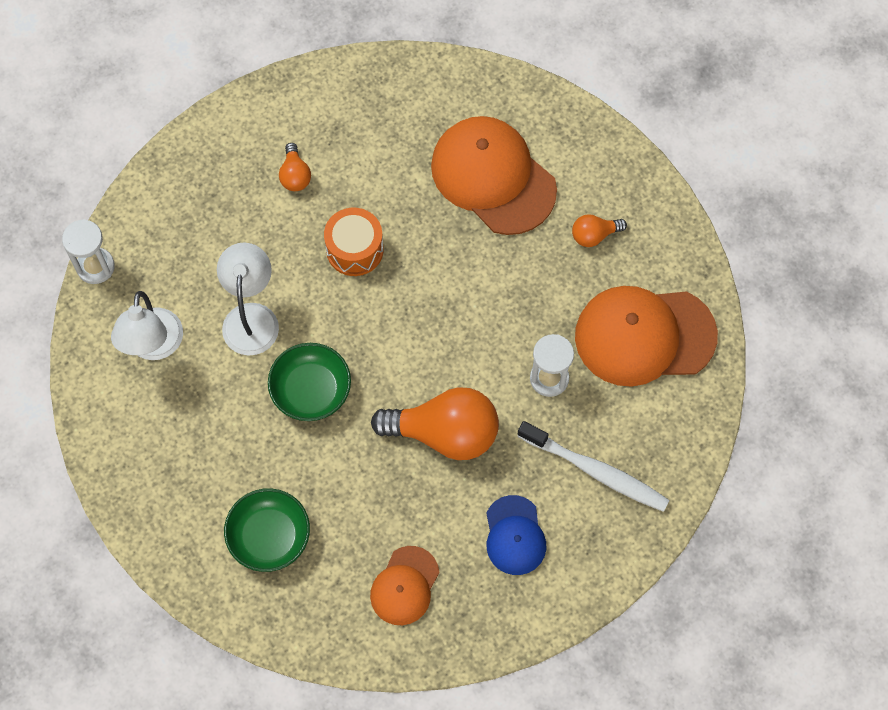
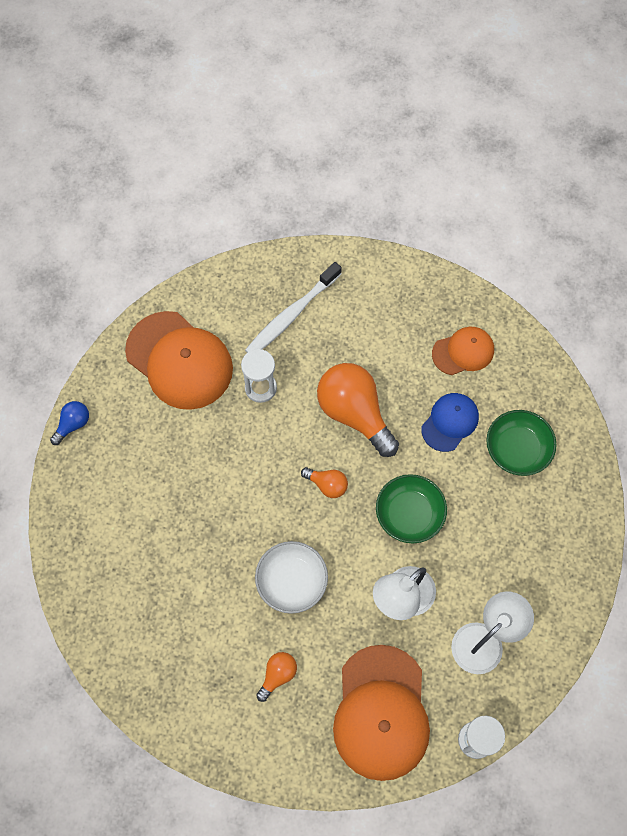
camera: 135 degrees left, 0 degrees up
orange drum [324,208,384,276] -> white bowl [255,541,328,614]
orange cap [431,116,557,235] -> orange cap moved to [333,645,430,781]
blue cap [486,495,546,575] -> blue cap moved to [421,393,479,452]
white toothbrush [517,421,669,512] -> white toothbrush turned 120 degrees counterclockwise [245,262,342,353]
orange light bulb [572,214,627,247] -> orange light bulb moved to [301,467,348,498]
none -> blue light bulb [50,401,89,445]

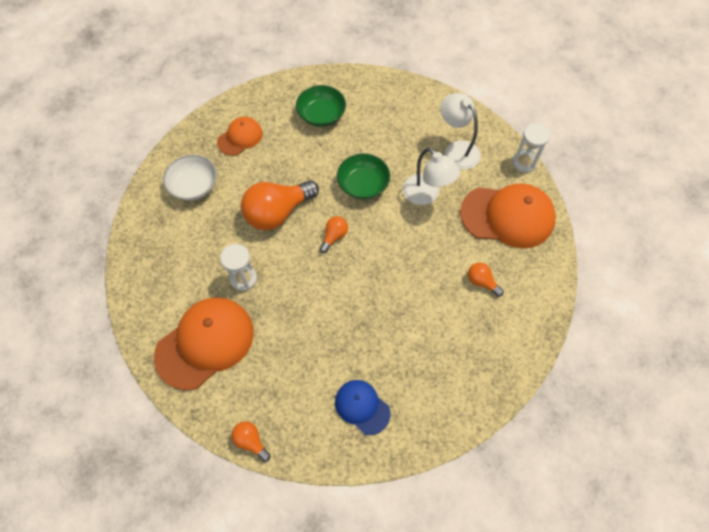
camera: 85 degrees left, 5 degrees down
blue light bulb [50,401,89,445] -> orange light bulb [231,421,270,462]
white toothbrush [245,262,342,353] -> none
white bowl [255,541,328,614] -> white bowl moved to [163,155,217,201]
blue cap [421,393,479,452] -> blue cap moved to [335,380,391,435]
orange cap [432,327,494,375] -> orange cap turned 60 degrees clockwise [217,117,263,156]

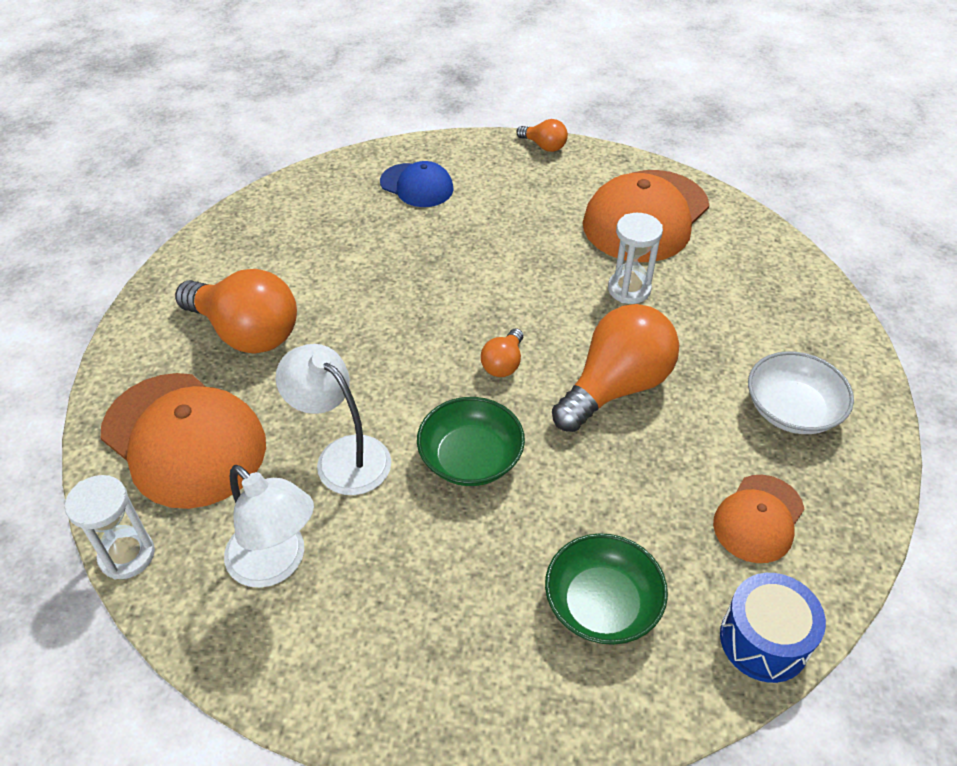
camera: 170 degrees right, 15 degrees down
orange cap [460,183,556,248] -> orange cap turned 135 degrees counterclockwise [101,373,266,509]
orange light bulb [468,263,503,297] -> orange light bulb [175,269,297,354], size x2.12
none -> blue drum [720,573,826,683]

